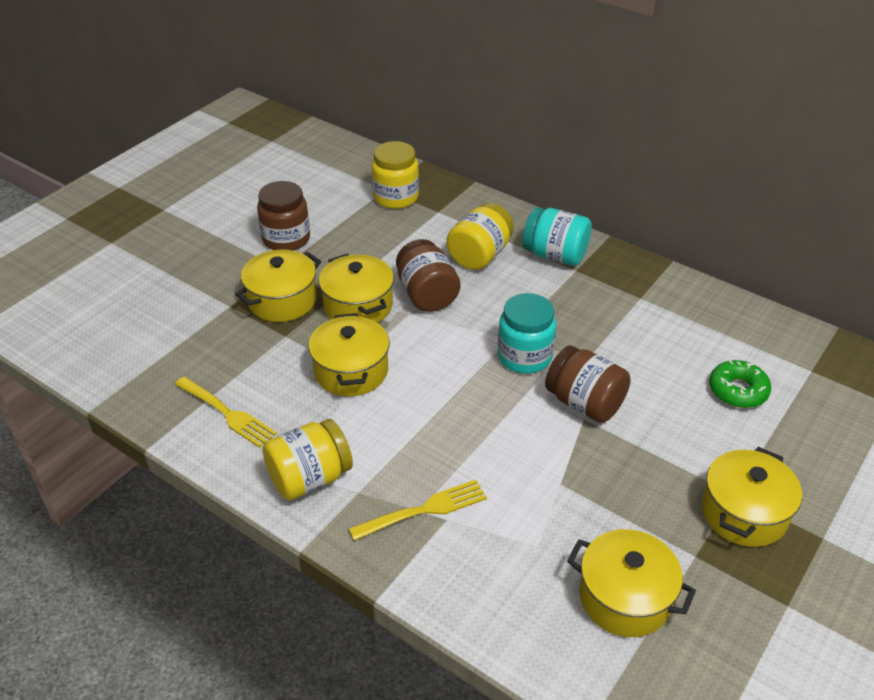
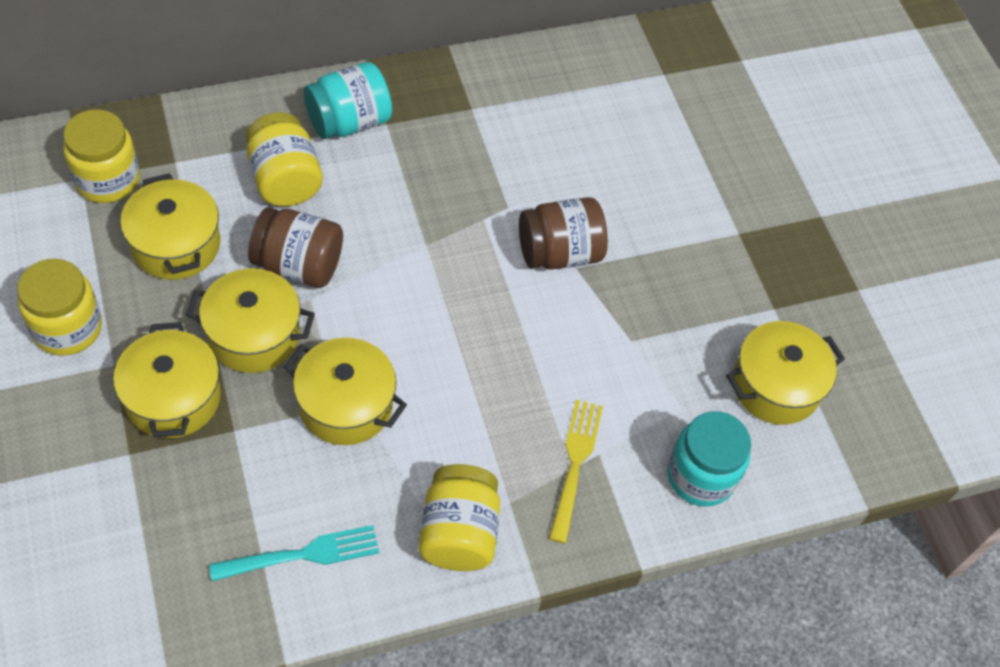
camera: 60 degrees left, 15 degrees up
yellow fork [175,377,277,448] -> turquoise fork [209,525,379,581]
brown jar [257,181,310,251] -> yellow jar [17,259,102,356]
turquoise jar [498,293,556,374] -> turquoise jar moved to [667,411,751,507]
yellow pot [702,447,802,547] -> yellow pot moved to [120,173,220,280]
green donut [709,360,771,408] -> none

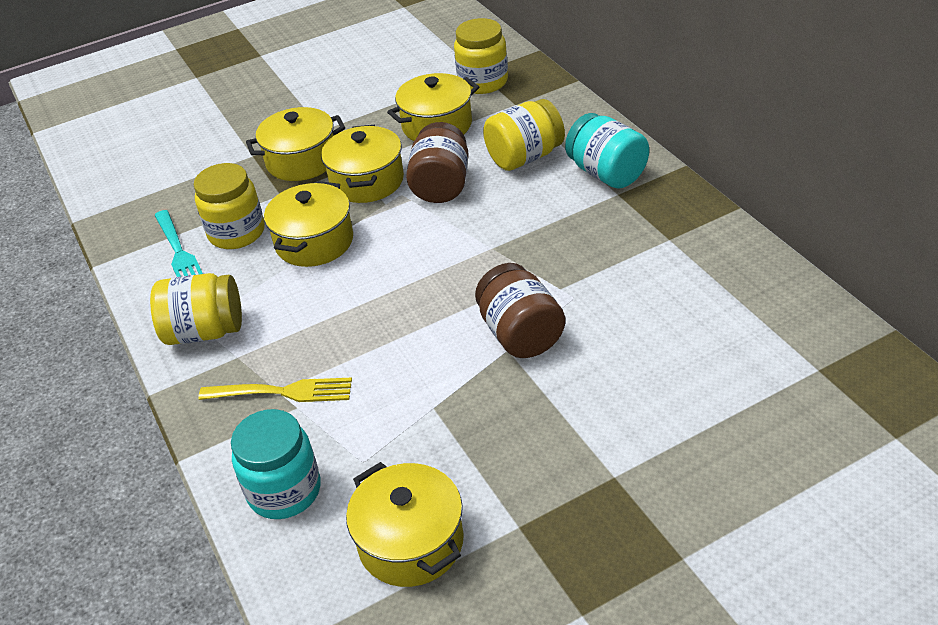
camera: 90 degrees right, 15 degrees down
yellow jar [17,259,102,356] -> yellow jar moved to [194,163,264,249]

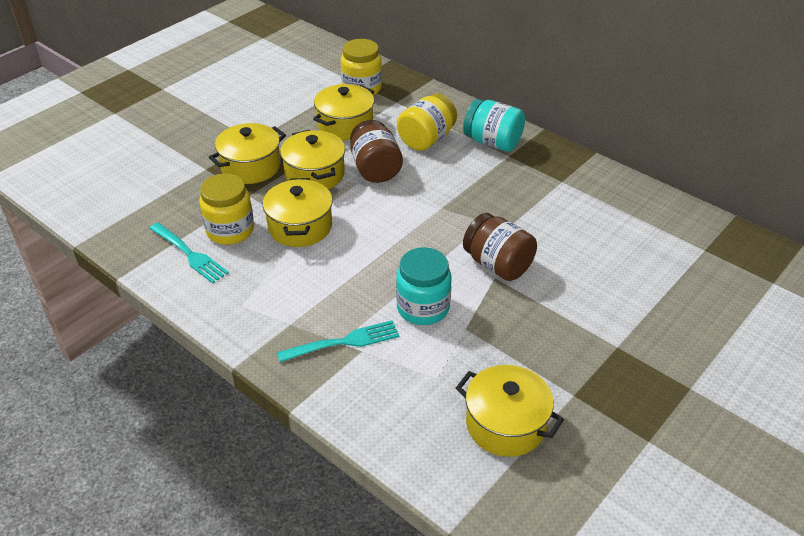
camera: 25 degrees left, 0 degrees up
yellow jar [150,273,242,345] -> none
yellow fork [198,377,352,402] -> turquoise fork [277,320,399,362]
turquoise jar [231,409,321,519] -> turquoise jar moved to [396,247,452,325]

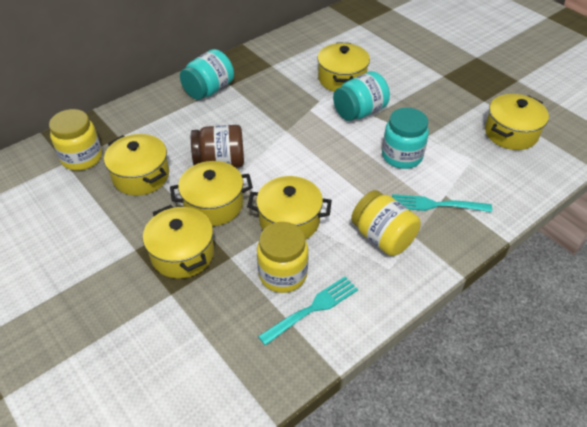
camera: 80 degrees left, 5 degrees up
turquoise fork [277,320,399,362] -> turquoise fork turned 75 degrees counterclockwise [392,194,492,212]
yellow jar [397,93,457,151] -> yellow jar moved to [351,190,421,256]
brown jar [463,213,537,281] -> turquoise jar [333,71,390,121]
none -> yellow pot [317,42,370,92]

